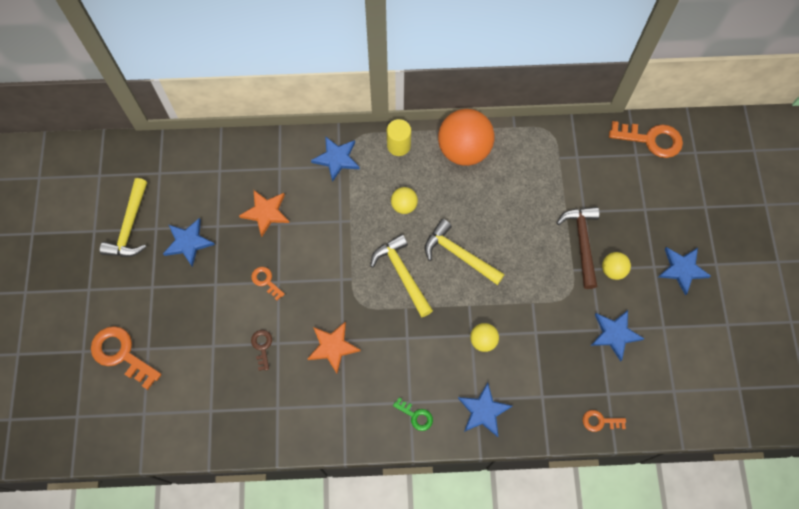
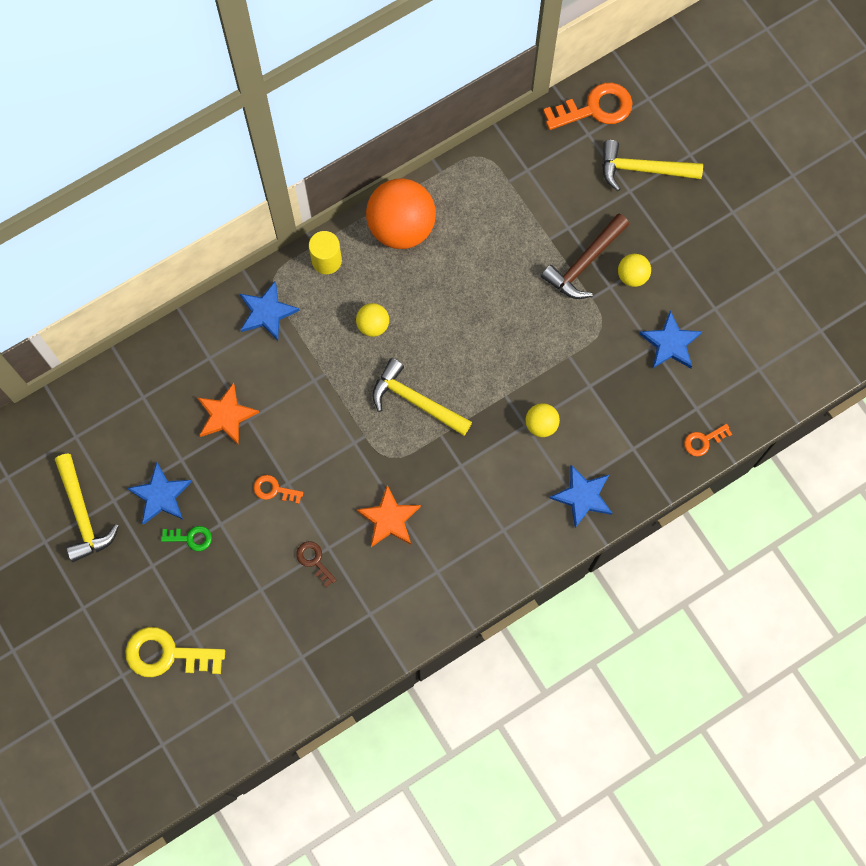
camera: 30 degrees left, 5 degrees up
orange key [91,326,161,390] -> yellow key [125,627,225,677]
green key [393,397,433,431] -> green key moved to [161,526,212,551]
yellow hammer [425,219,505,285] -> yellow hammer moved to [602,140,703,191]
brown hammer [557,207,600,289] -> brown hammer turned 105 degrees counterclockwise [541,213,629,299]
blue star [658,247,711,295] -> none

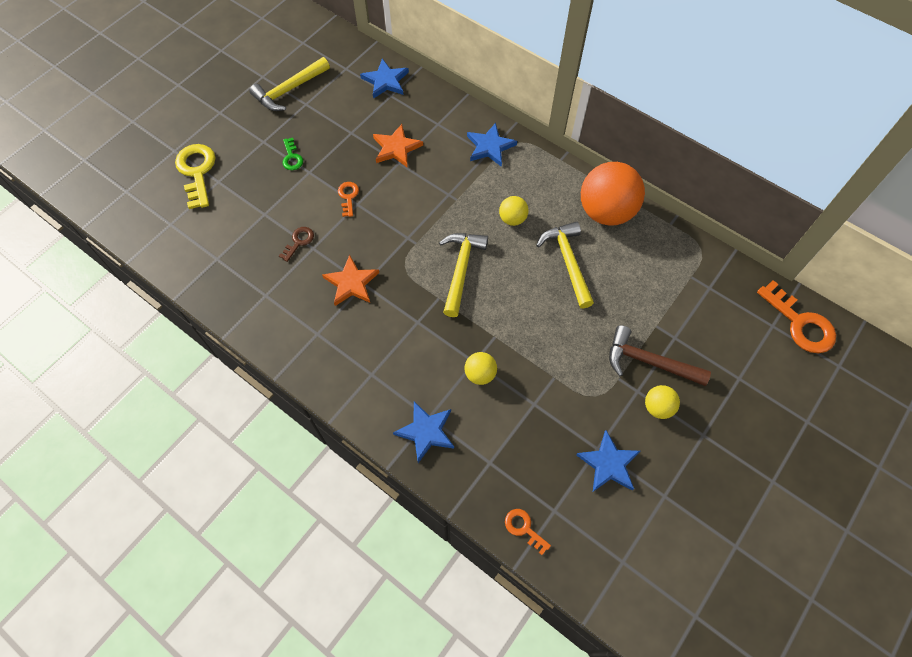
camera: 70 degrees right, 10 degrees down
blue star [127,462,192,525] -> blue star moved to [360,59,409,99]
yellow cylinder [309,231,342,274] -> none
yellow hammer [602,140,703,191] -> yellow hammer moved to [536,221,594,309]

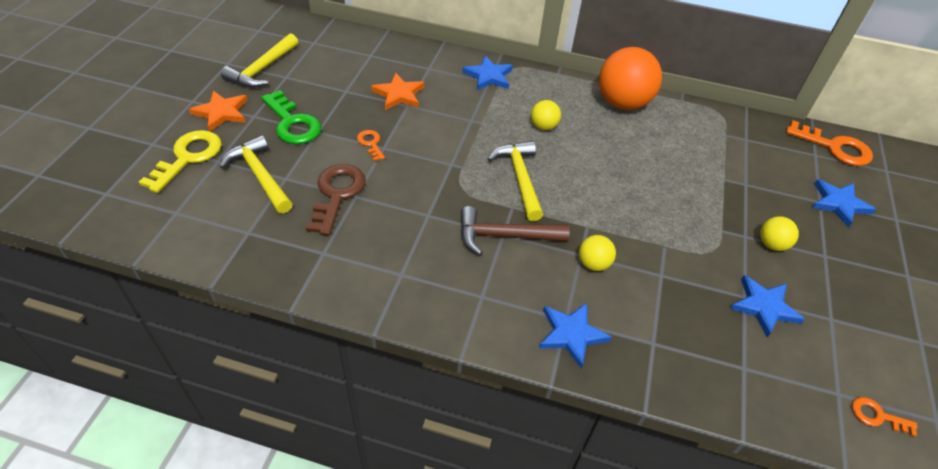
camera: 25 degrees left, 15 degrees down
yellow key [175,144,216,209] -> yellow key turned 60 degrees clockwise [139,130,222,193]
brown key [279,227,314,262] -> brown key [306,164,366,236], size x1.92
green key [283,138,303,170] -> green key [261,90,322,144], size x1.92
orange star [322,255,379,306] -> orange star moved to [189,91,248,131]
blue star [360,59,409,99] -> blue star moved to [812,179,876,228]
orange key [505,509,551,555] -> orange key moved to [852,397,918,437]
yellow hammer [536,221,594,309] -> yellow hammer moved to [220,135,293,214]
brown hammer [609,325,711,386] -> brown hammer moved to [461,206,570,255]

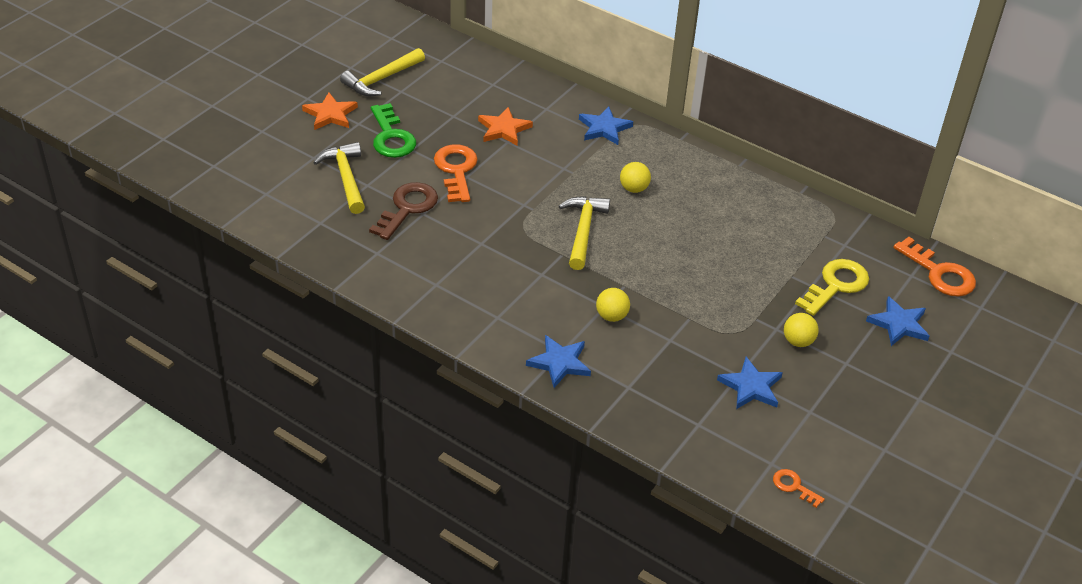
camera: 20 degrees right, 5 degrees down
yellow key [139,130,222,193] -> yellow key moved to [795,259,869,316]
orange key [357,130,385,161] -> orange key [434,144,478,202], size x1.92
brown hammer [461,206,570,255] -> none
orange ball [599,47,662,110] -> none

